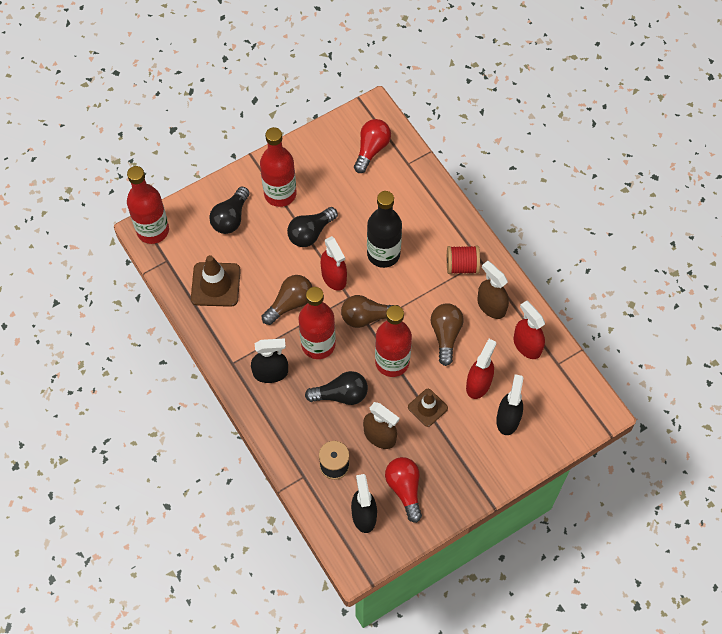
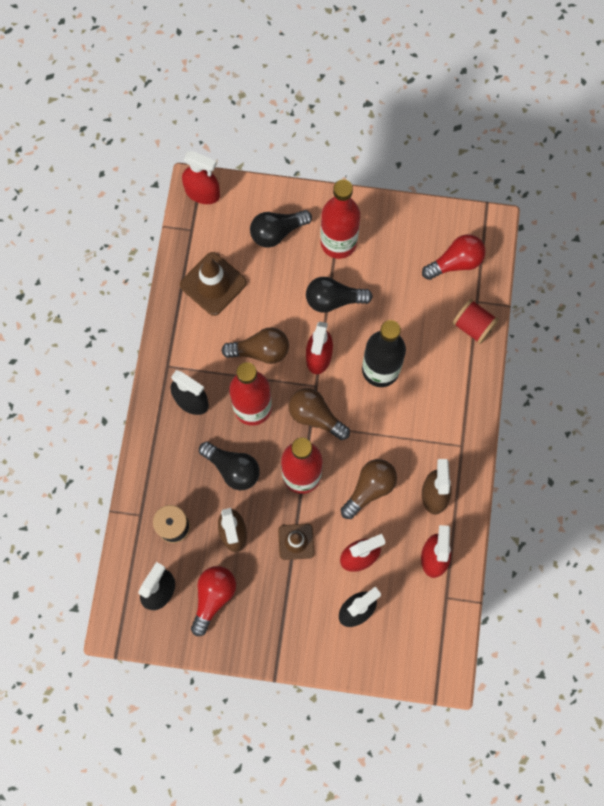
camera: 40 degrees right, 10 degrees up
red bottle [127,166,169,244] -> red spray bottle [182,151,220,204]
red spool [447,246,480,274] -> red spool moved to [452,299,499,344]

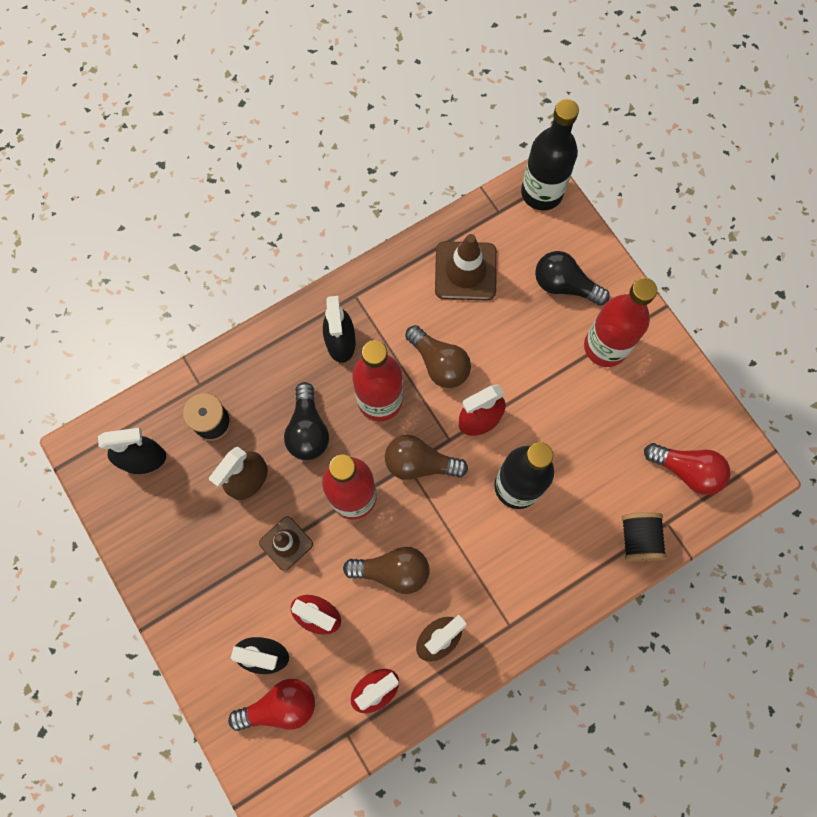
camera: 50 degrees right, 0 degrees up
red spray bottle [182,151,220,204] -> black bottle [521,99,579,211]
red light bulb [191,566,236,636] -> red light bulb moved to [228,679,315,731]
brown light bulb [288,388,350,440] -> brown light bulb turned 75 degrees counterclockwise [385,435,468,480]
black light bulb [306,277,373,313] -> none
red spool [452,299,499,344] -> black spool [622,512,667,562]

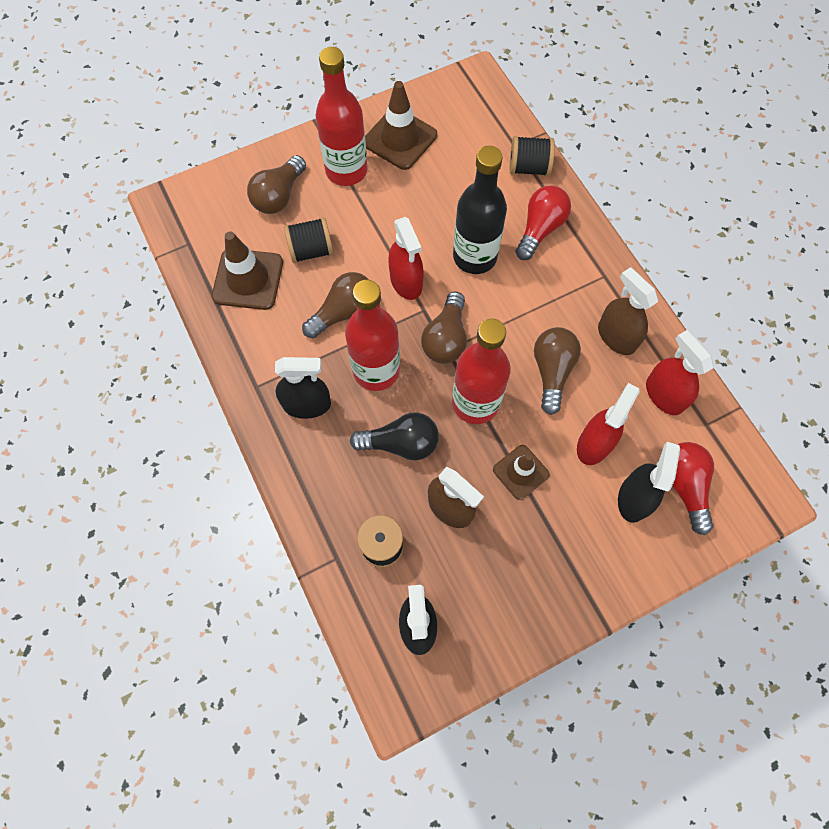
camera: 85 degrees left, 5 degrees down
black bottle [521,99,579,211] -> none
black light bulb [535,251,610,306] -> brown light bulb [247,155,306,214]
red light bulb [644,443,731,495] -> red light bulb moved to [515,185,571,260]
none -> black spool [284,217,333,263]
none -> brown traffic cone [365,81,437,170]

